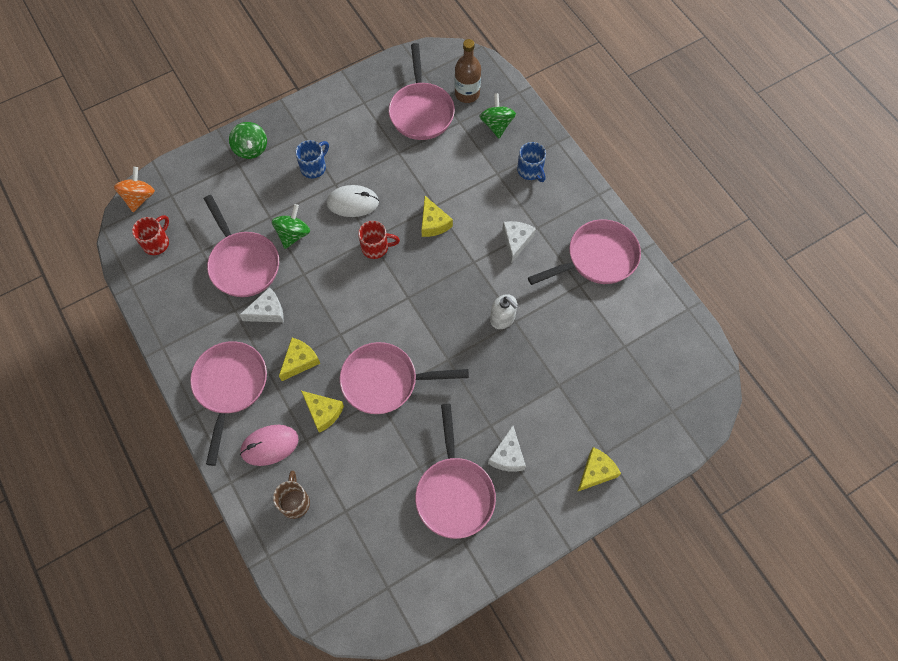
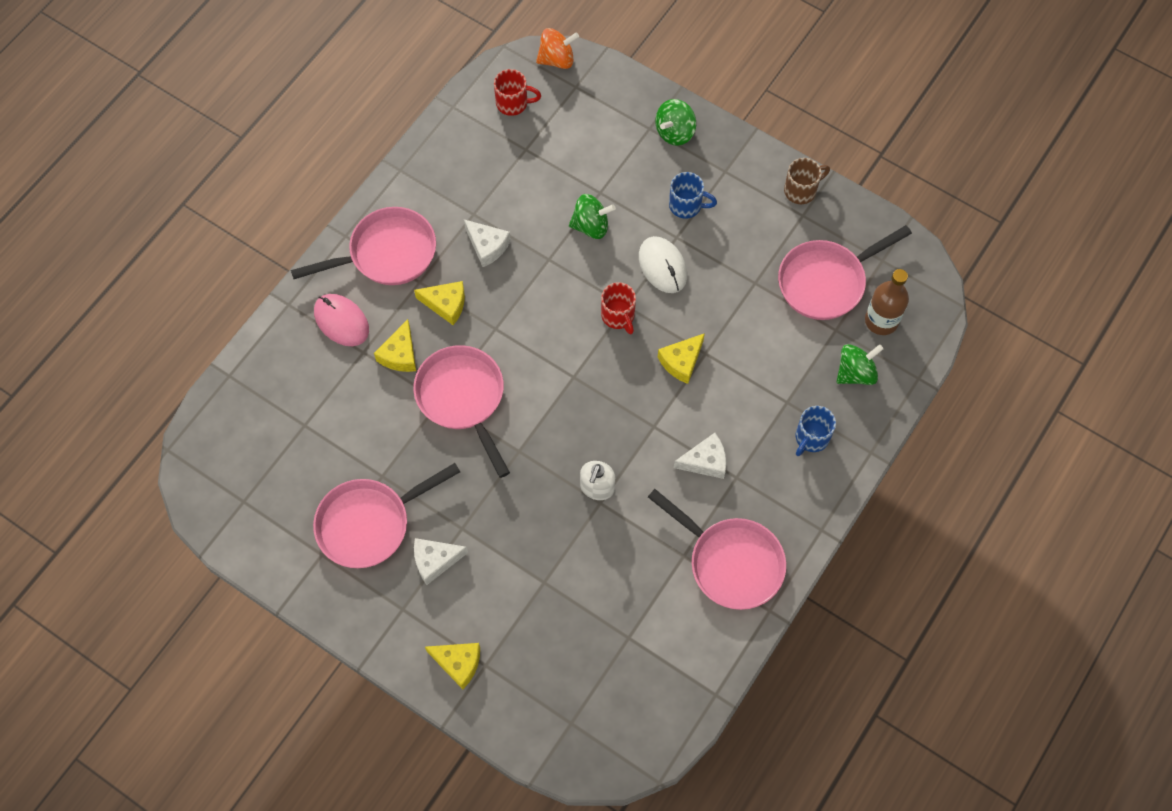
camera: 65 degrees right, 0 degrees up
pink pan [204,195,279,297] -> none
brown mug [273,471,310,519] -> brown mug moved to [784,158,830,204]

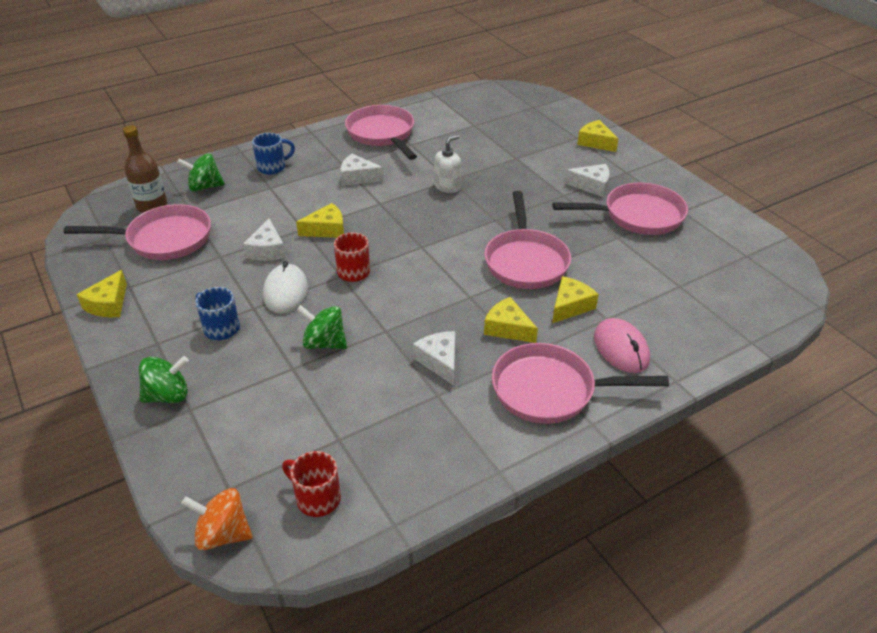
camera: 155 degrees left, 25 degrees down
brown mug [784,158,830,204] -> yellow cheese [77,270,127,317]
none -> white cheese [243,218,286,260]

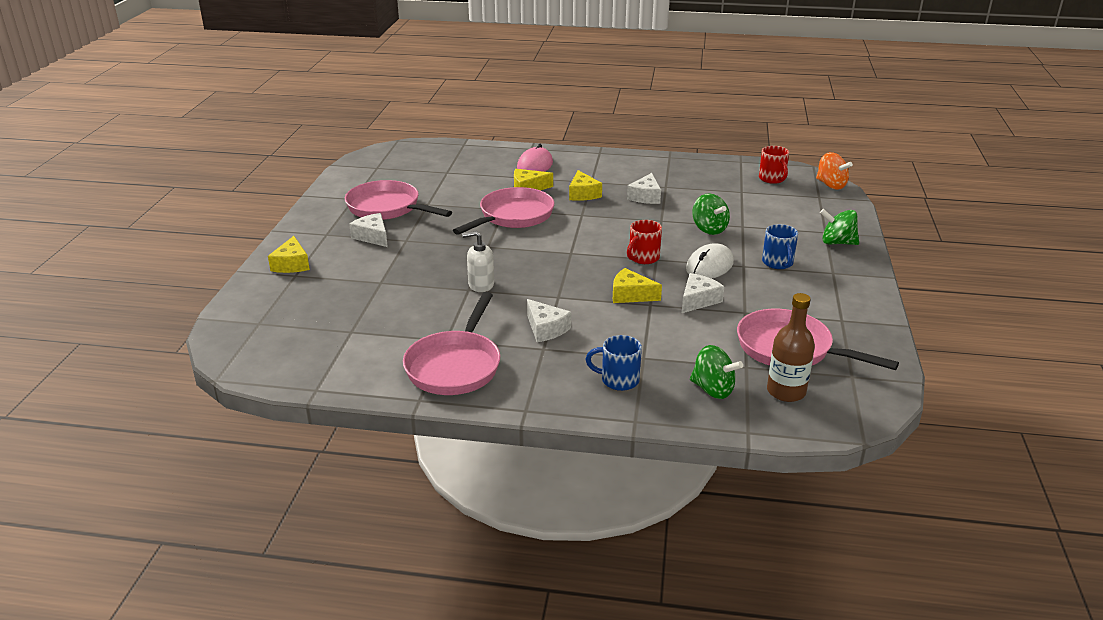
camera: 140 degrees left, 10 degrees down
yellow cheese [77,270,127,317] -> none
pink pan [492,343,669,424] -> none

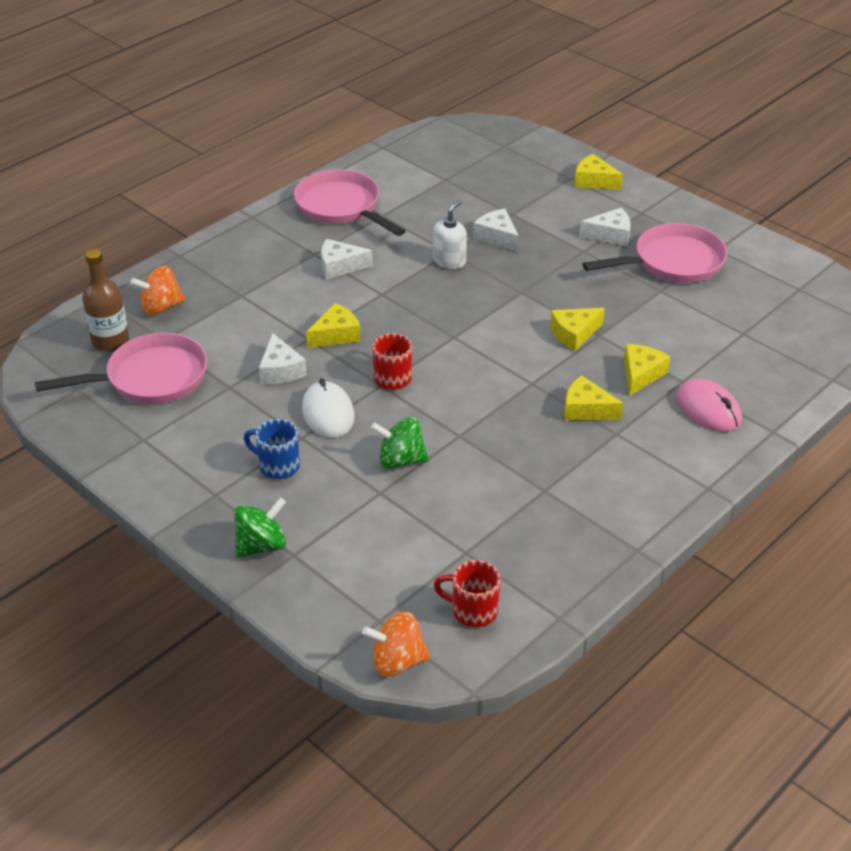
camera: 125 degrees right, 10 degrees up
pink pan [453,187,554,235] -> yellow cheese [550,308,605,351]
blue mug [585,335,642,391] -> none
white cheese [627,173,661,204] -> white cheese moved to [473,208,519,251]
green spinning top [690,345,743,399] -> orange spinning top [130,266,185,315]

